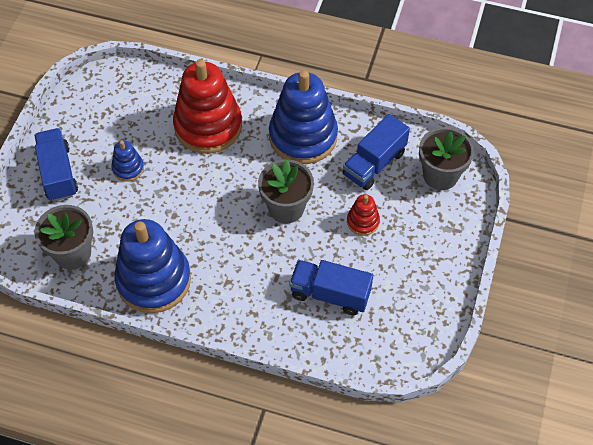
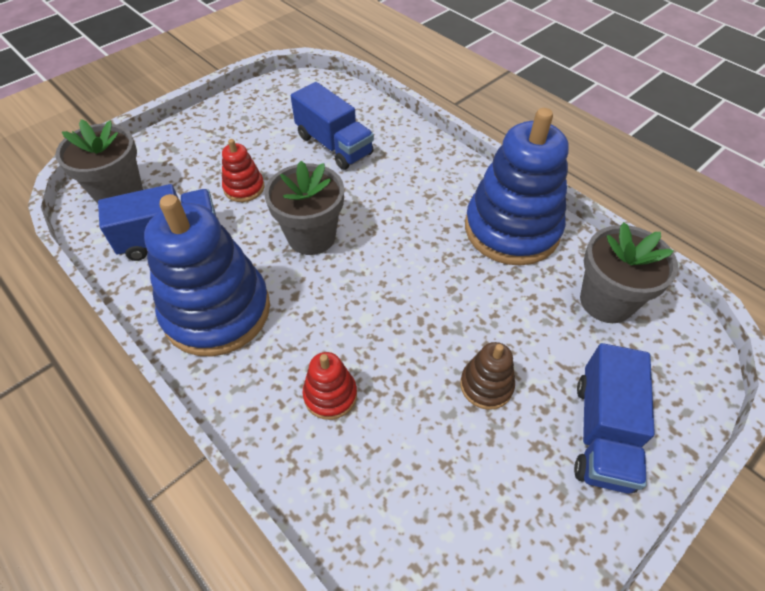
camera: 150 degrees left, 5 degrees down
blue stacking toy [112,141,144,182] -> brown stacking toy [460,342,515,410]
red stacking toy [173,59,242,154] -> red stacking toy [302,352,357,420], size x0.45

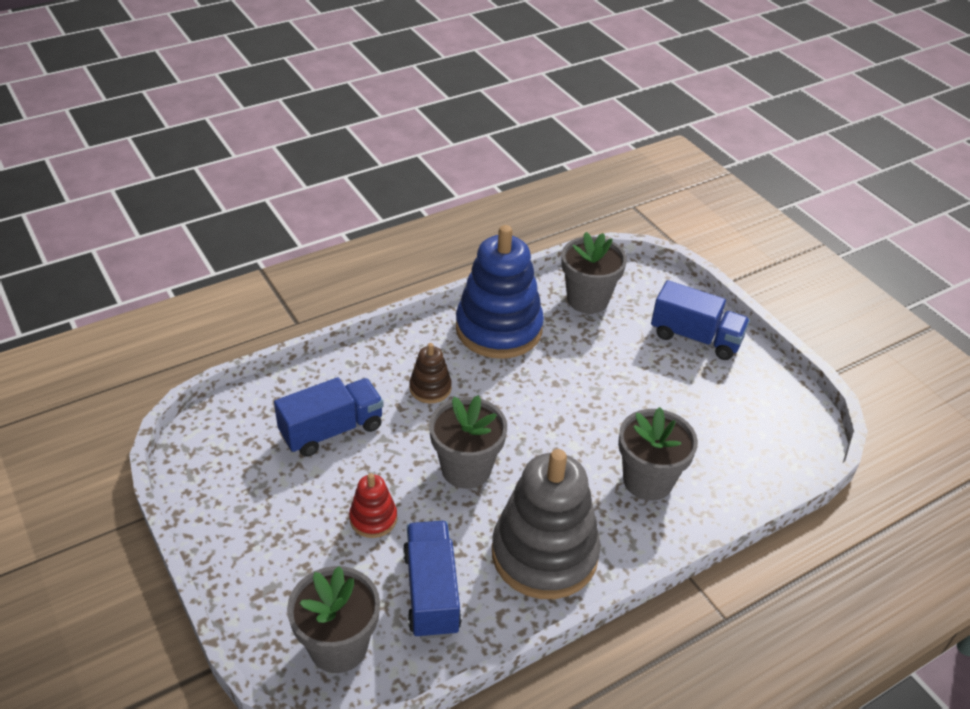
camera: 80 degrees left, 10 degrees down
blue stacking toy [144,194,270,357] -> grey stacking toy [492,449,601,599]
red stacking toy [302,352,357,420] -> grey flower pot [618,407,698,501]
brown stacking toy [460,342,515,410] -> brown stacking toy moved to [409,343,452,403]

